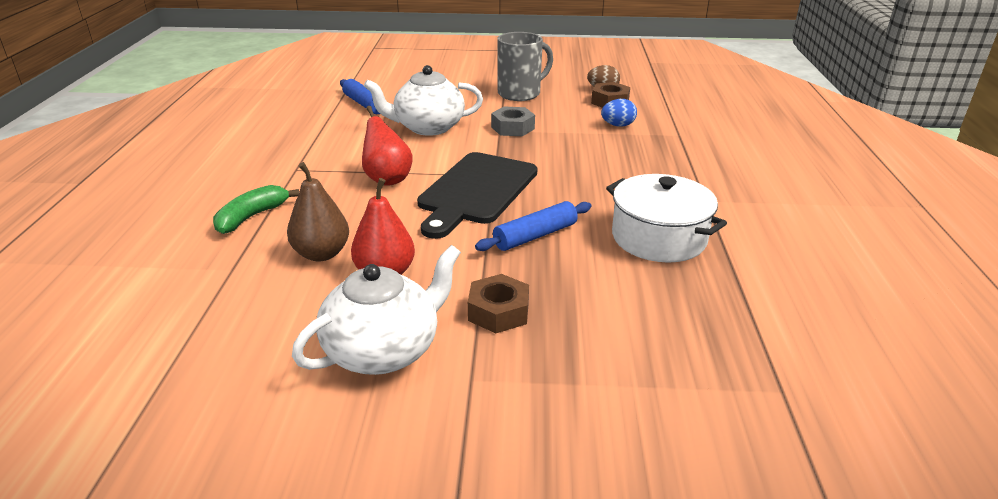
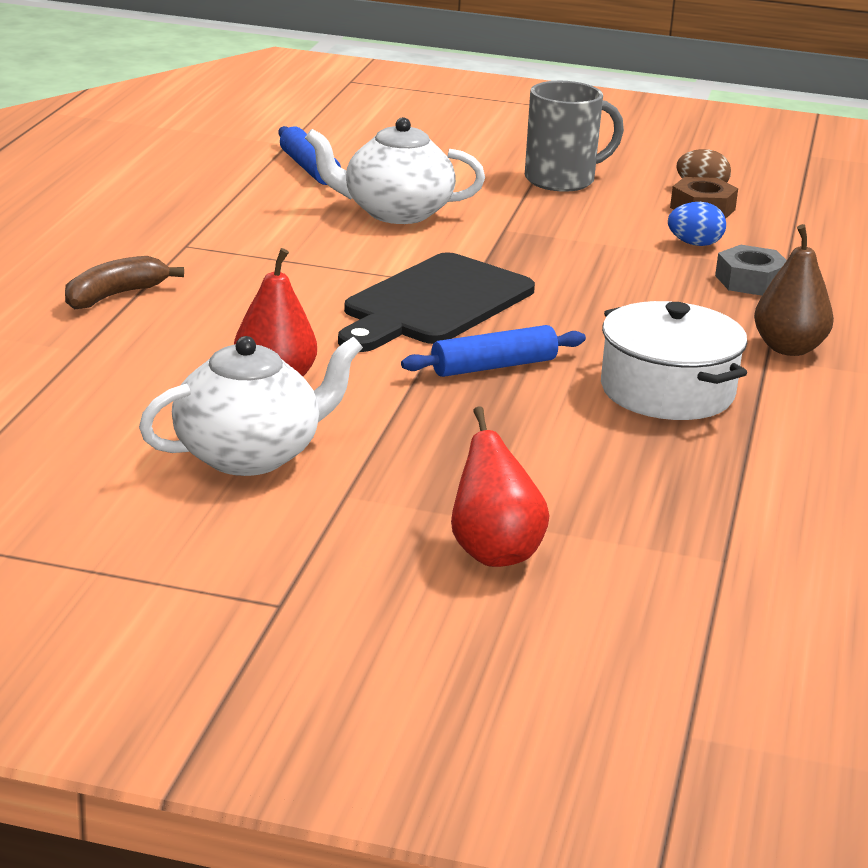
camera: 10 degrees right, 5 degrees down
green banana [213,185,299,234] -> brown banana [65,256,184,310]
brown pear [287,162,349,261] -> brown pear moved to [754,224,834,356]
red pear [362,106,413,186] -> red pear moved to [451,406,549,567]
brown nut [468,274,529,333] -> none
grey nut [491,107,535,136] -> grey nut moved to [715,245,787,296]

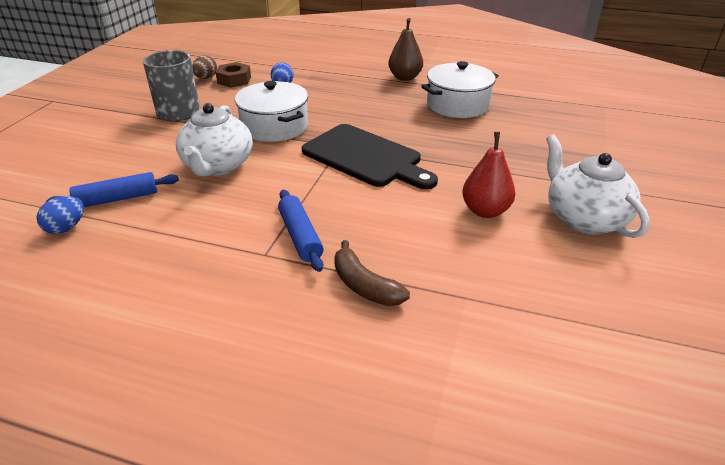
camera: 85 degrees left, 10 degrees up
blue rolling pin [401,325,586,377] -> blue rolling pin moved to [278,190,324,272]
red pear [451,406,549,567] -> none
grey nut [715,245,787,296] -> none
none -> blue egg [36,196,84,234]
none -> white pot [235,81,308,142]

